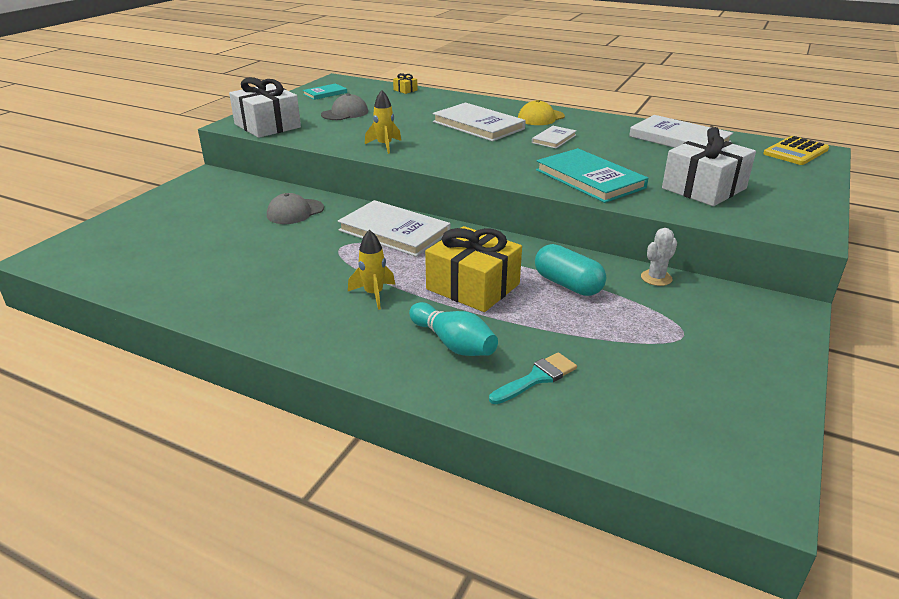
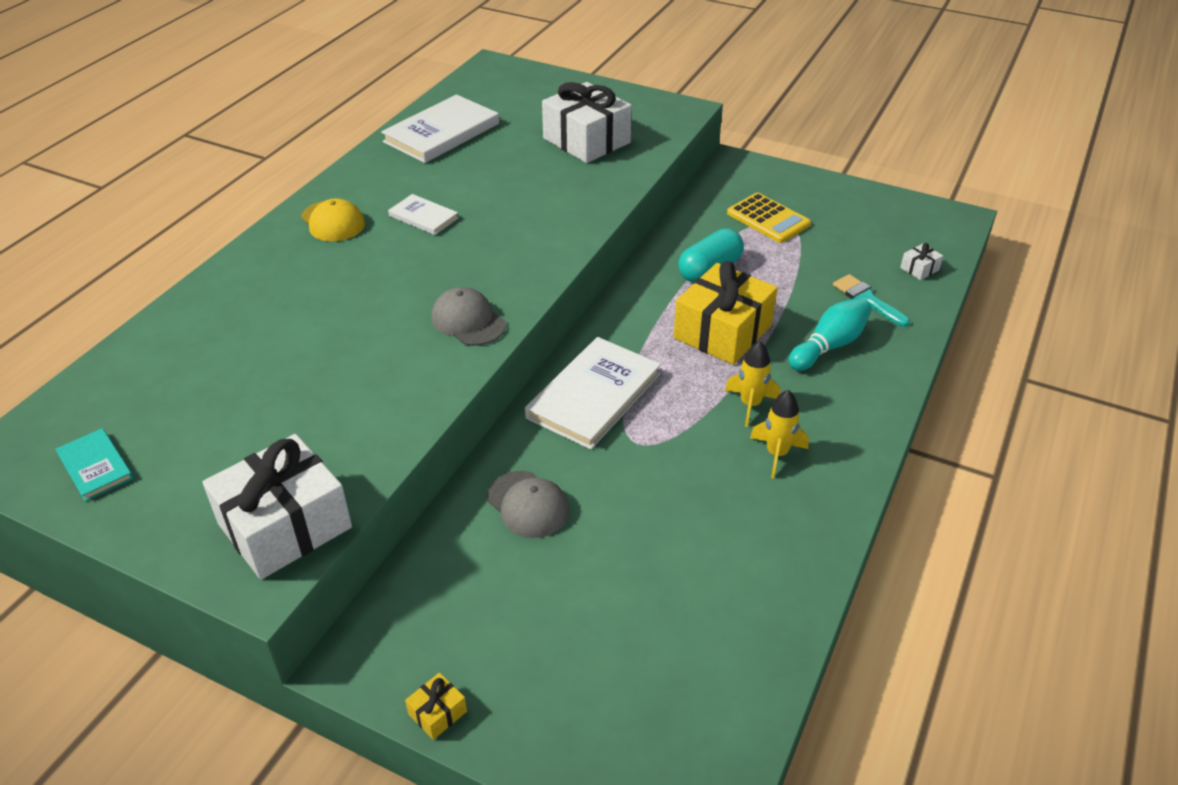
camera: 90 degrees left, 10 degrees up
grey cap [321,93,368,120] -> grey cap moved to [432,287,506,346]
yellow rocket [365,90,401,154] -> yellow rocket moved to [750,390,809,478]
yellow gift [393,73,418,94] -> yellow gift moved to [405,673,467,740]
white book [433,103,526,141] -> none
turquoise book [536,148,648,203] -> none
white cactus [641,228,677,286] -> none
yellow calculator [763,136,829,165] -> yellow calculator moved to [727,193,811,243]
none -> white gift [900,243,943,280]

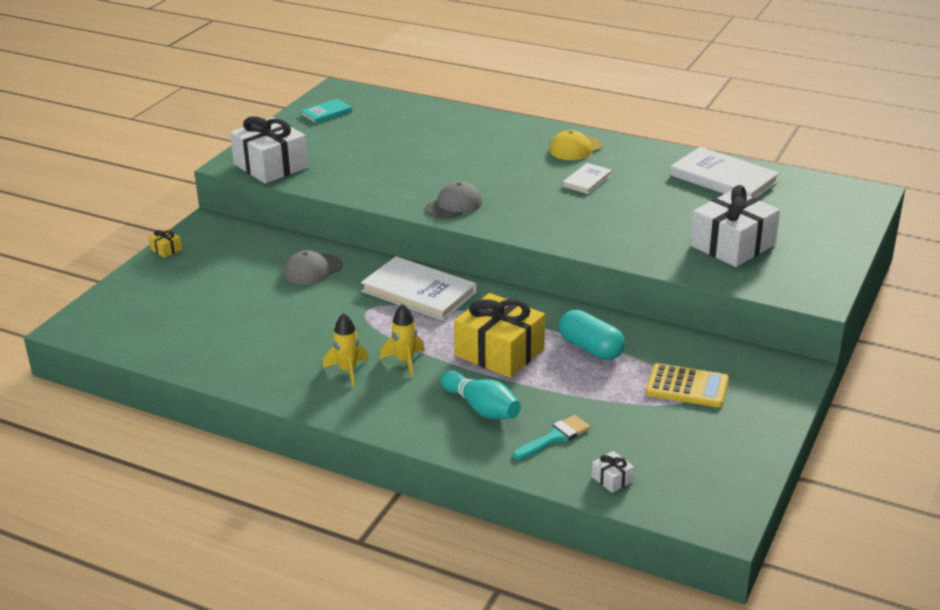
camera: 90 degrees right, 10 degrees down
yellow calculator [727,193,811,243] -> yellow calculator turned 120 degrees counterclockwise [646,363,729,408]

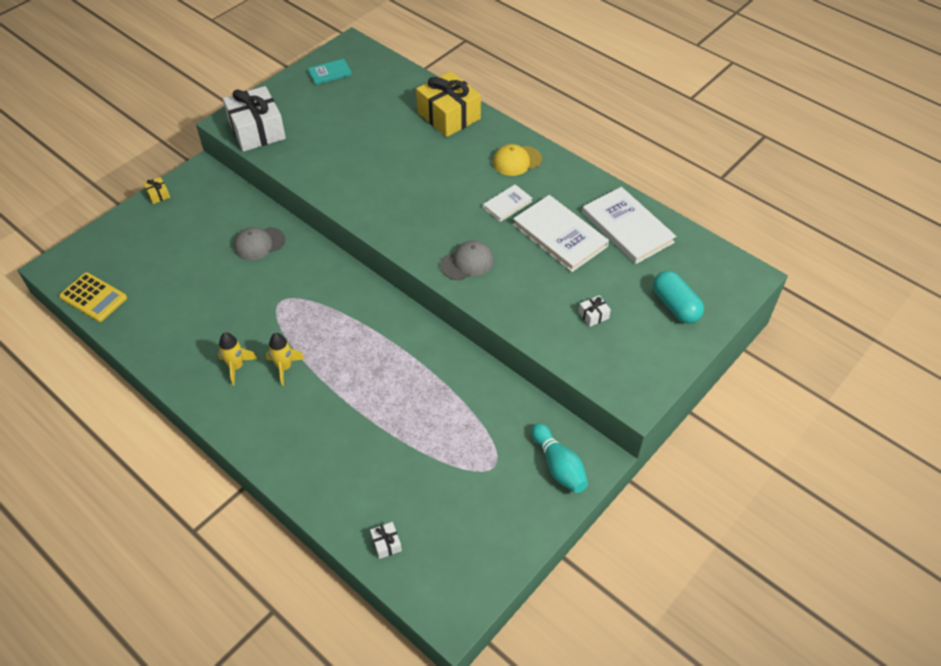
camera: 15 degrees right, 20 degrees up
white book [361,256,477,321] -> white book moved to [513,195,609,272]
grey cap [426,181,482,219] -> grey cap moved to [440,240,494,280]
turquoise bowling pin [441,371,521,419] -> turquoise bowling pin moved to [531,423,588,493]
yellow gift [454,293,545,378] -> yellow gift moved to [416,71,481,137]
turquoise brush [513,415,590,460] -> none
turquoise capsule [559,310,625,360] -> turquoise capsule moved to [653,271,704,324]
yellow calculator [646,363,729,408] -> yellow calculator moved to [59,272,127,322]
white gift [690,185,780,267] -> white gift [579,295,611,327], size x0.40

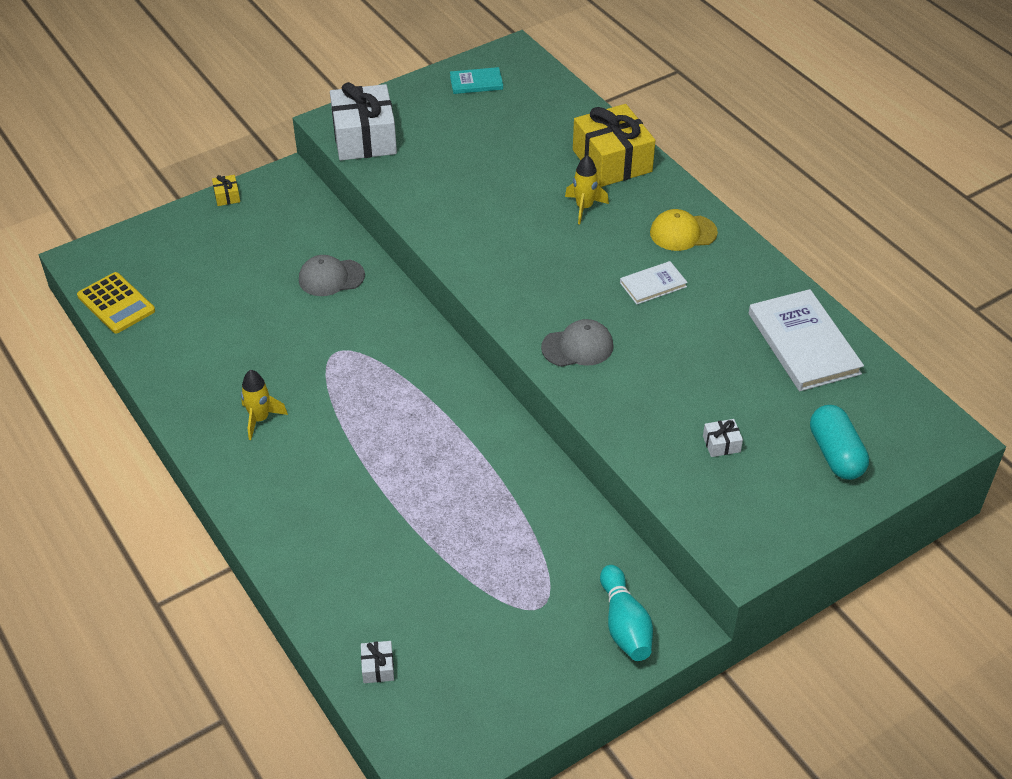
camera: 15 degrees right, 5 degrees down
yellow rocket [266,333,305,386] -> yellow rocket moved to [565,155,609,224]
white book [513,195,609,272] -> none

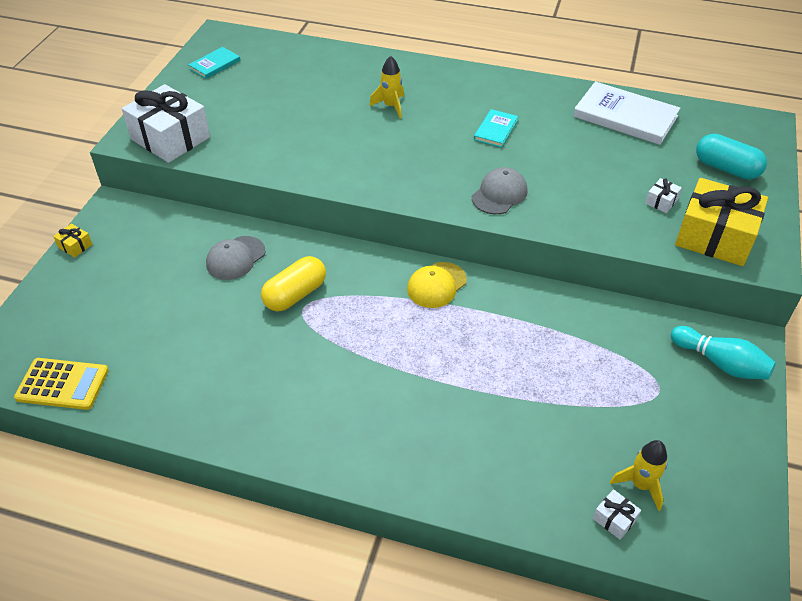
camera: 40 degrees left, 0 degrees up
yellow rocket [241,370,288,440] -> yellow rocket moved to [610,440,667,511]
yellow gift [573,104,656,187] -> yellow gift moved to [675,178,768,266]
white book [620,261,688,305] -> turquoise book [474,109,518,148]
yellow cap [650,209,718,251] -> yellow cap moved to [407,262,467,308]
none -> yellow capsule [261,256,326,311]

